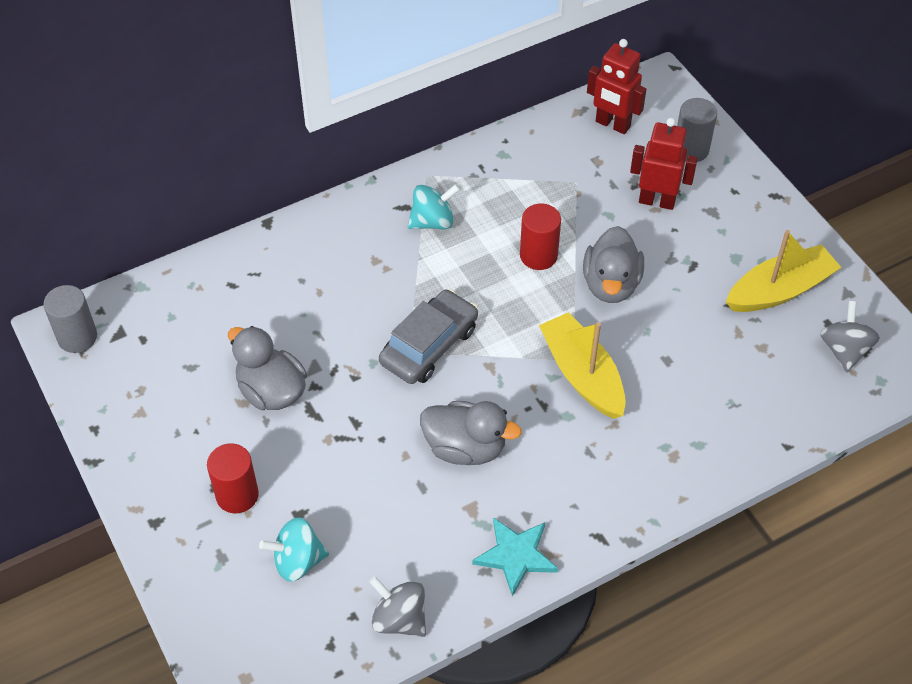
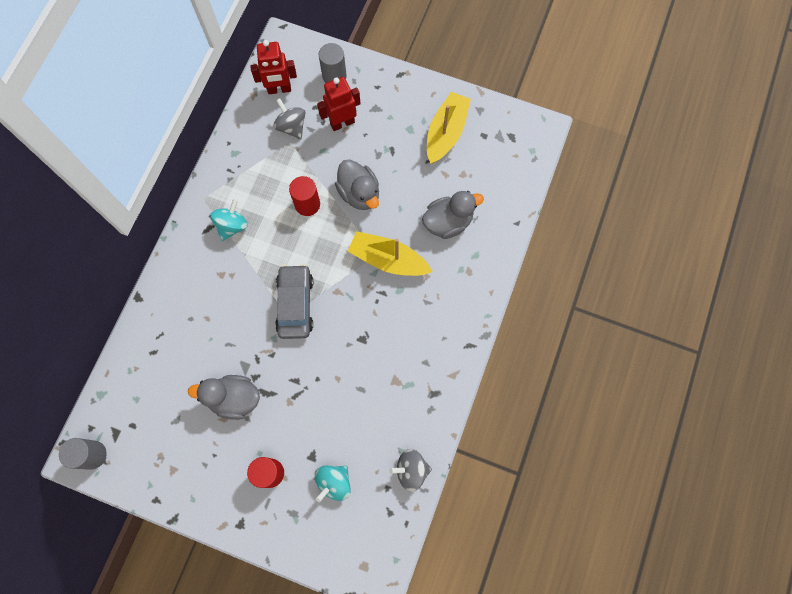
camera: 40 degrees left, 20 degrees up
grey duck [420,401,522,465] -> grey duck moved to [422,191,484,239]
turquoise star [472,517,558,597] -> none
grey spinning top [820,301,880,372] -> grey spinning top moved to [273,98,306,140]

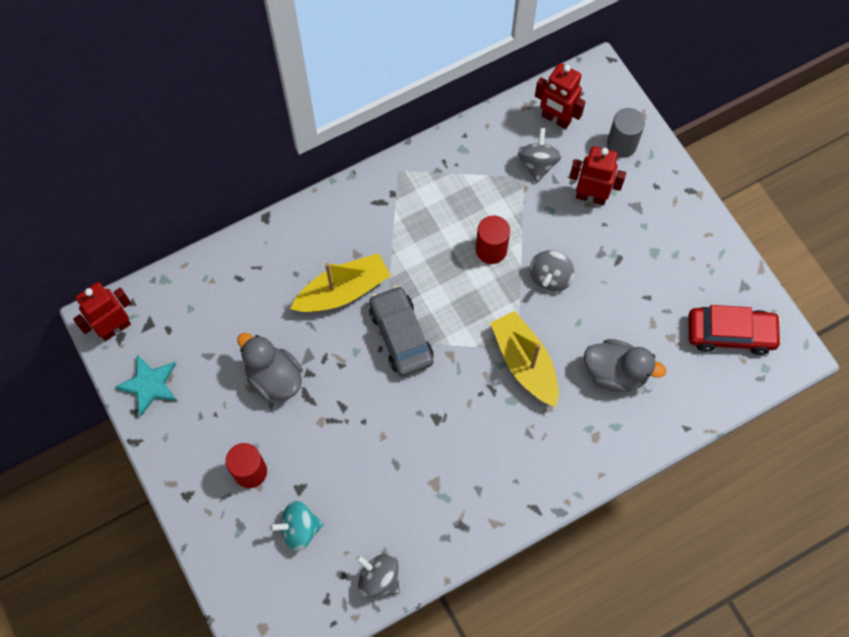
camera: 40 degrees right, 5 degrees down
grey cylinder [59,438,107,470] -> red robot [73,282,131,341]
turquoise spinning top [210,199,248,241] -> none
grey car [275,264,313,339] -> grey car turned 60 degrees counterclockwise [369,286,433,377]
grey duck [335,159,379,210] -> grey spinning top [530,250,575,292]
yellow boat [427,92,471,164] -> yellow boat moved to [290,253,391,312]
none -> turquoise star [115,355,177,417]
none -> red car [688,305,782,355]

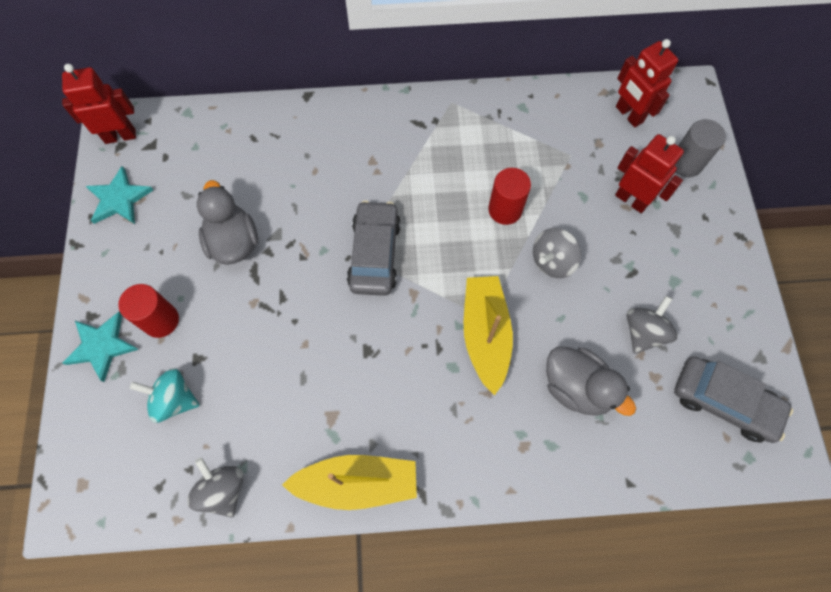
camera: 25 degrees right, 0 degrees up
yellow boat [290,253,391,312] -> yellow boat moved to [282,455,417,510]
grey spinning top [518,128,562,183] -> grey spinning top moved to [626,296,678,354]
red car [688,305,782,355] -> grey car [674,356,793,443]
none -> turquoise star [63,311,139,382]

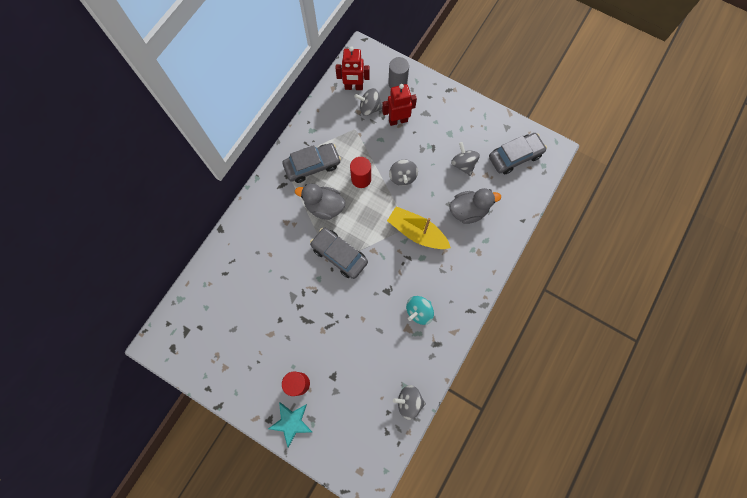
camera: 55 degrees left, 5 degrees up
red robot [62,64,136,144] -> none
turquoise star [86,166,153,224] -> none
turquoise spinning top [129,368,200,423] -> turquoise spinning top moved to [406,296,434,325]
grey duck [197,180,258,265] -> grey duck moved to [295,184,345,220]
yellow boat [282,455,417,510] -> none
none -> grey car [282,143,341,183]
none -> grey spinning top [354,88,382,116]

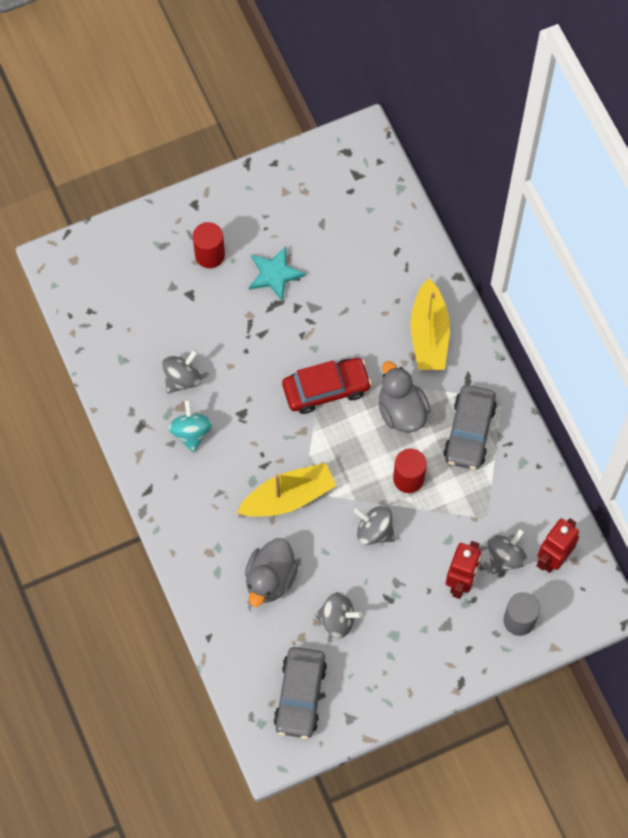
camera: 125 degrees right, 5 degrees down
turquoise star [268,402,312,448] -> turquoise star moved to [249,246,305,302]
grey duck [295,184,345,220] -> grey duck turned 75 degrees counterclockwise [379,361,431,433]
grey car [310,228,368,279] -> red car [282,358,372,414]
grey spinning top [393,385,426,420] -> grey spinning top moved to [162,349,201,394]
none -> yellow boat [410,278,450,370]

